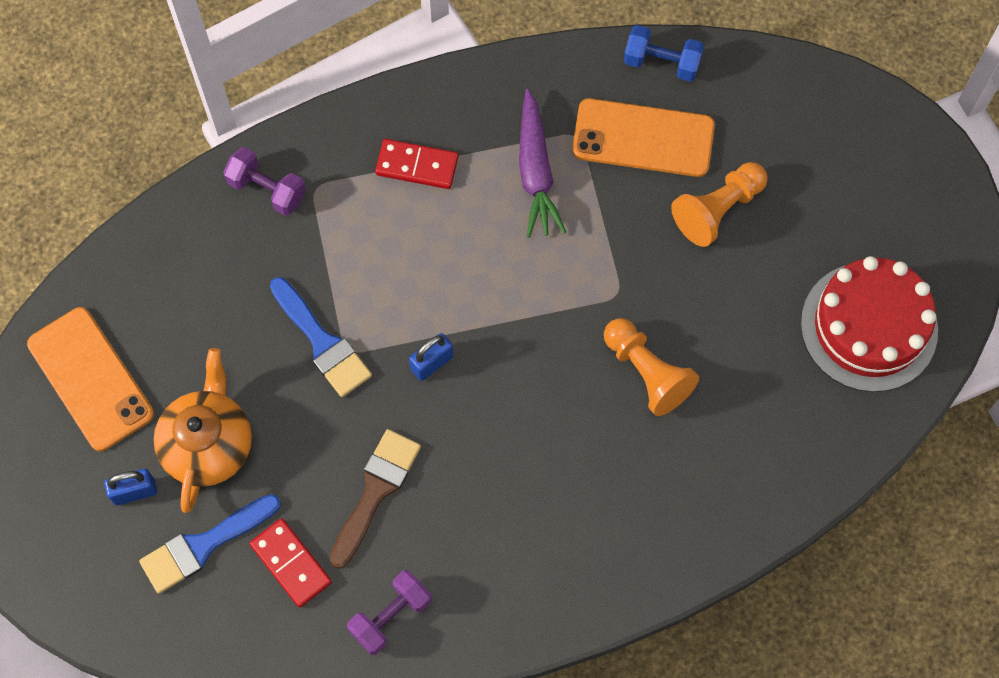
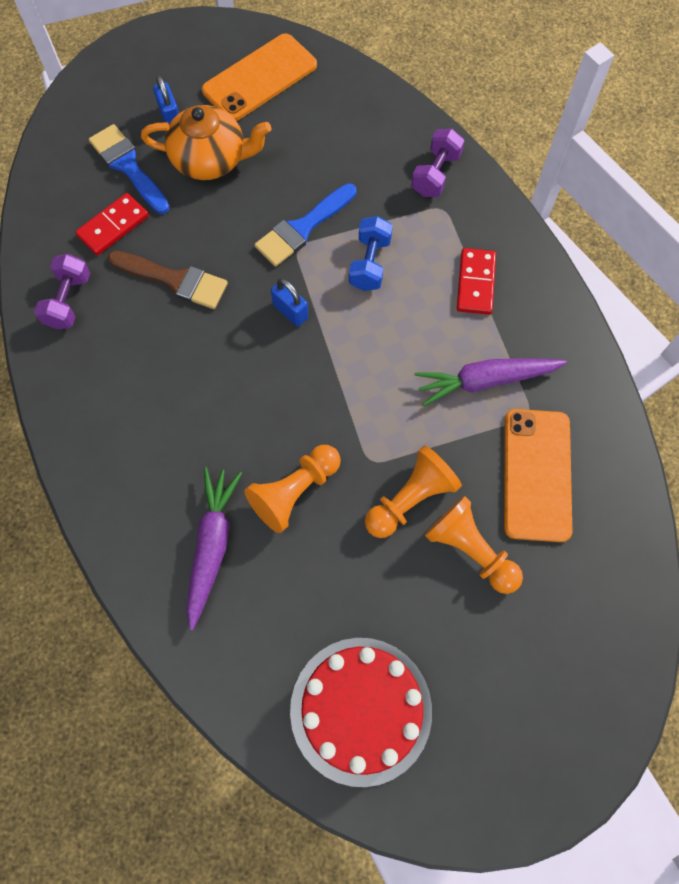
camera: 85 degrees right, 0 degrees up
purple dumbbell [347,570,432,655] -> purple dumbbell turned 60 degrees clockwise [34,254,90,330]
blue dumbbell [624,25,704,82] -> blue dumbbell moved to [349,216,393,291]
none -> purple carrot [186,467,242,630]
none -> orange pawn [365,445,462,538]

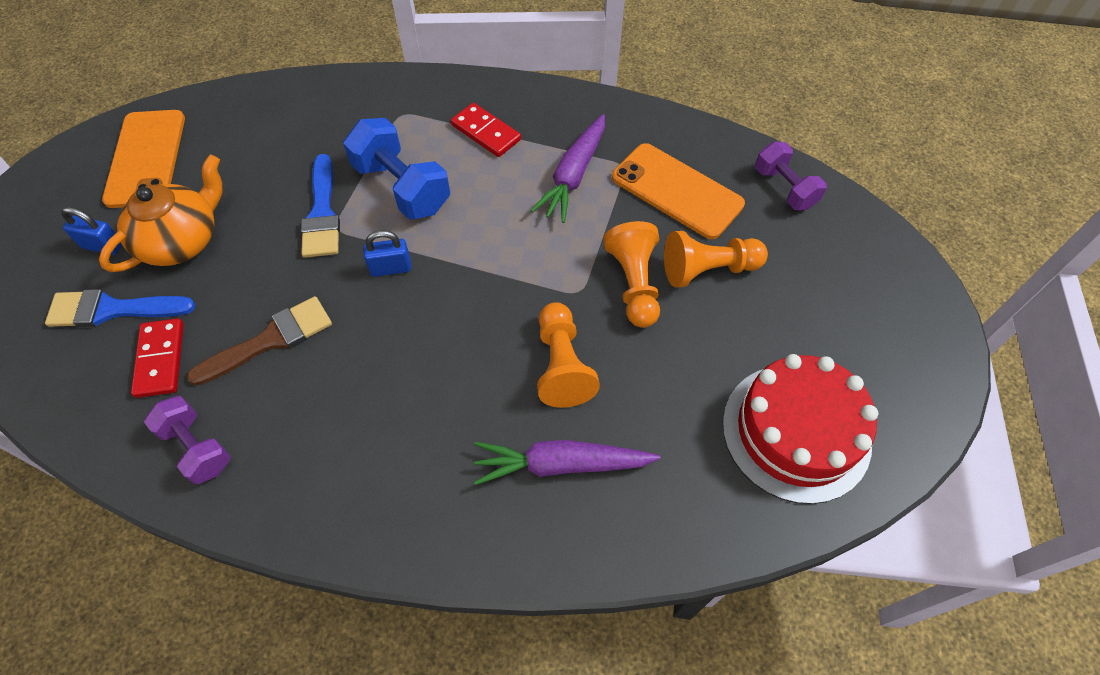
camera: 55 degrees left, 10 degrees down
purple carrot [186,467,242,630] -> purple carrot turned 45 degrees counterclockwise [474,440,661,485]
blue dumbbell [349,216,393,291] -> blue dumbbell [343,118,450,220], size x1.54
purple dumbbell [411,129,465,197] -> purple dumbbell moved to [755,141,827,210]

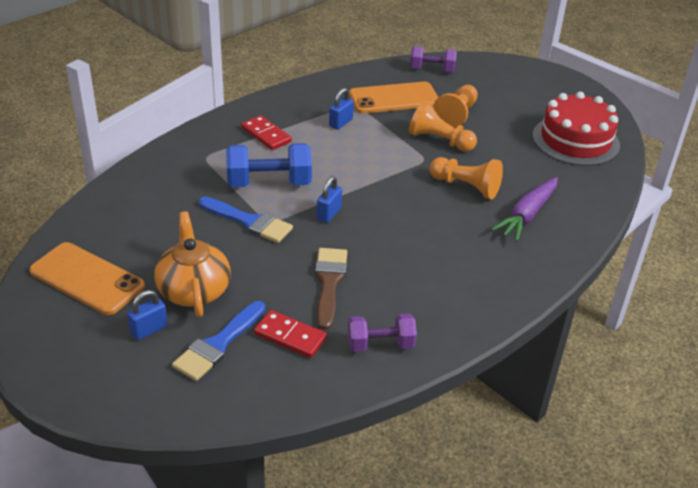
camera: 55 degrees left, 20 degrees down
red domino [451,103,521,157] -> red domino turned 60 degrees clockwise [241,115,292,150]
purple carrot [531,114,605,223] -> blue padlock [329,88,354,130]

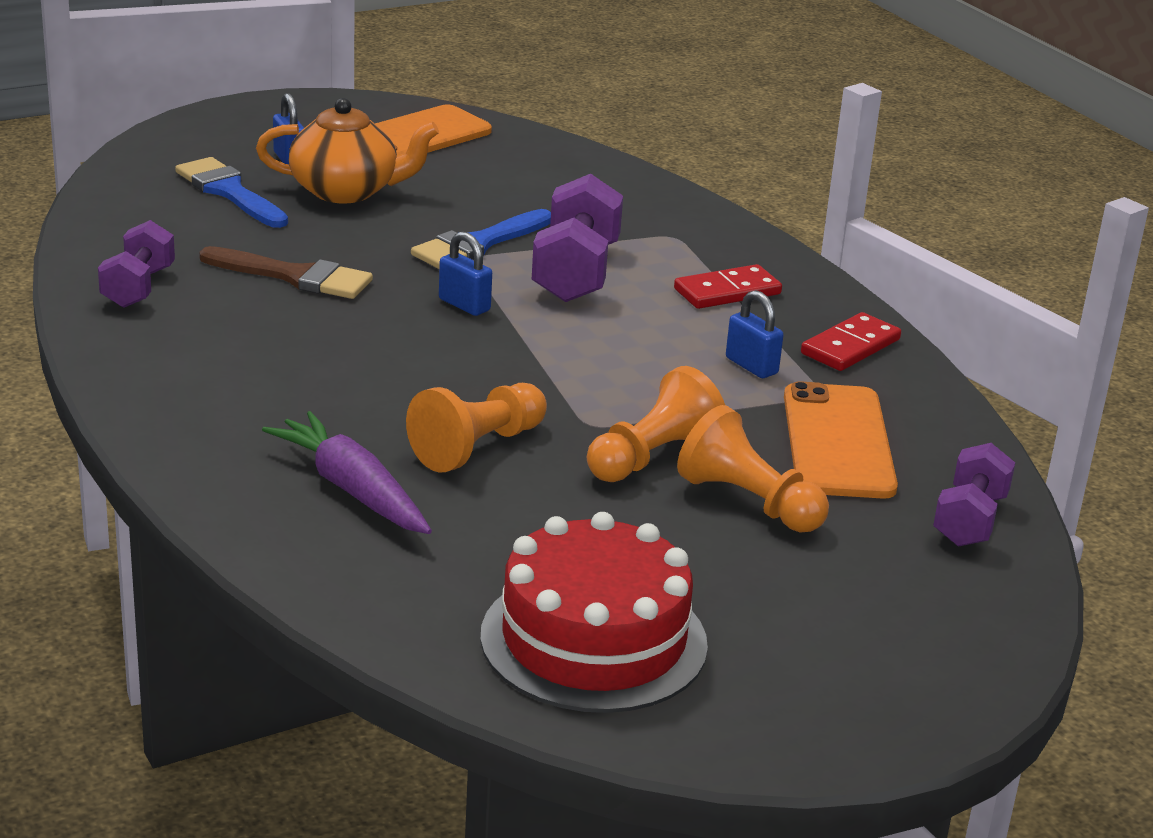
camera: 105 degrees right, 10 degrees down
blue dumbbell [226,143,312,187] -> purple dumbbell [532,174,623,302]
red domino [254,310,327,358] -> red domino moved to [801,312,901,371]

